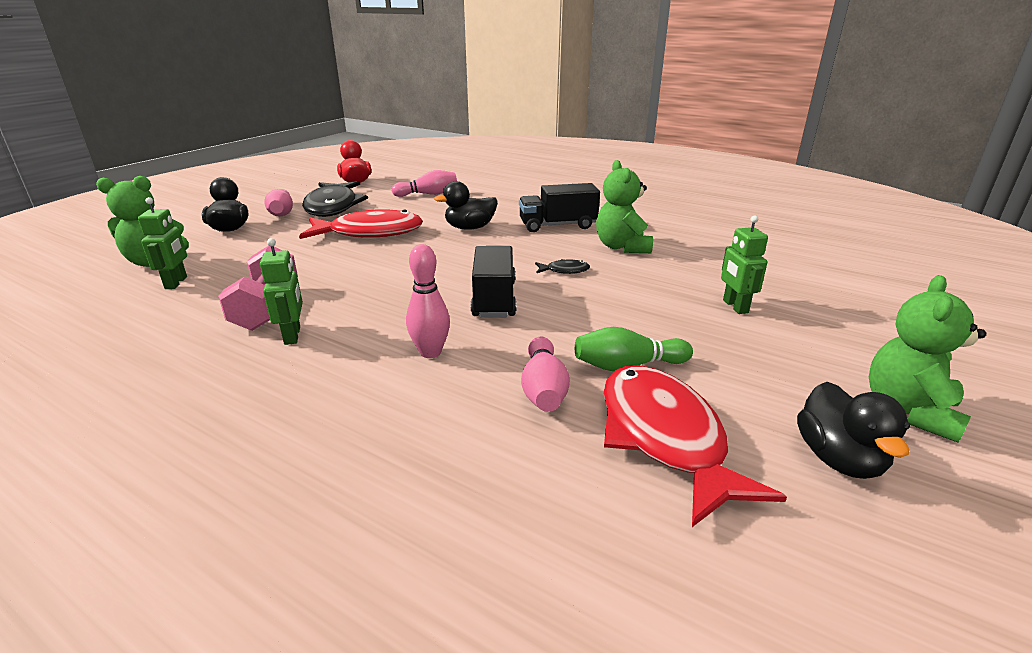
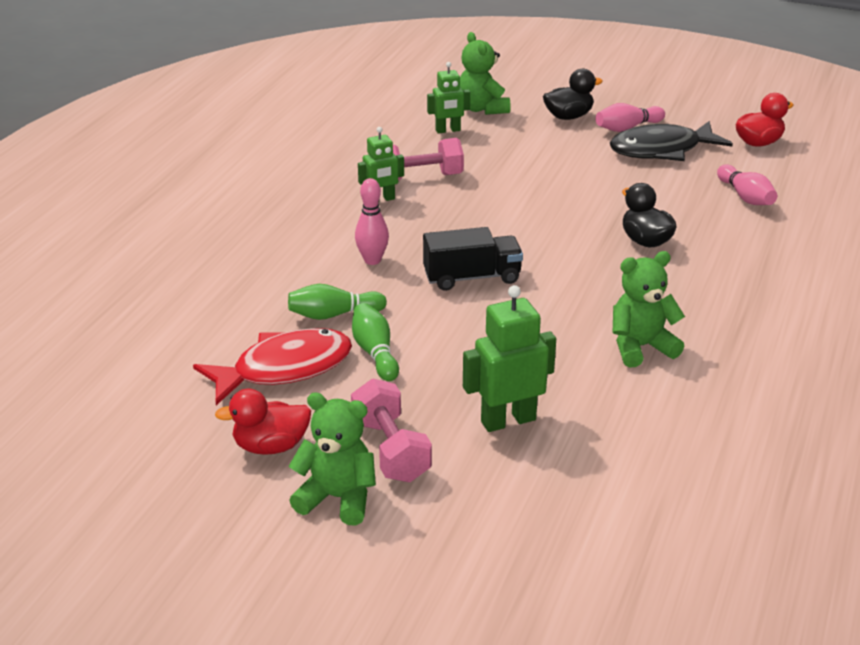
camera: 80 degrees right, 5 degrees up
red fish [299,209,423,239] -> none
black truck [519,183,600,232] -> none
pink bowling pin [521,337,570,412] -> green bowling pin [288,284,387,320]
black fish [535,259,590,274] -> none
green robot [721,215,768,314] -> green robot [463,285,556,432], size x1.57
black duck [797,382,910,479] -> red duck [215,389,311,455]
none -> pink dumbbell [351,379,432,482]

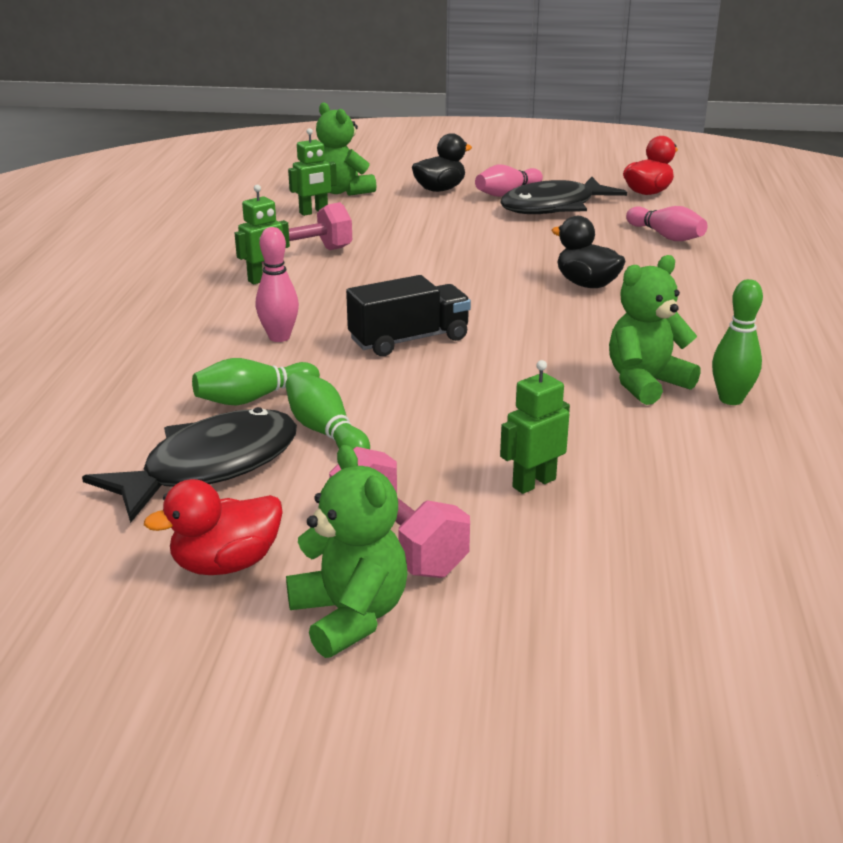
camera: 15 degrees left, 5 degrees down
red fish [193,328,352,405] -> black fish [82,407,297,523]
green teddy bear [288,392,376,525] -> green teddy bear turned 60 degrees clockwise [286,445,407,658]
green robot [463,285,556,432] -> green robot [500,360,570,494], size x0.64
none -> green bowling pin [712,279,763,405]

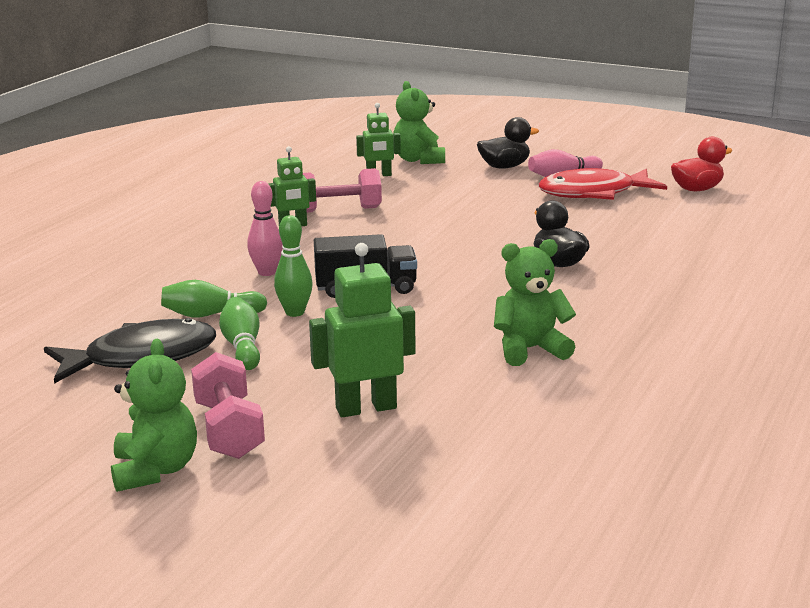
camera: 20 degrees right, 5 degrees down
red duck [144,479,283,575] -> none
black fish [500,177,627,214] -> red fish [539,168,667,200]
green robot [500,360,570,494] -> green robot [309,243,416,417], size x1.57
pink bowling pin [626,206,707,241] -> none
green bowling pin [712,279,763,405] -> green bowling pin moved to [274,215,313,317]

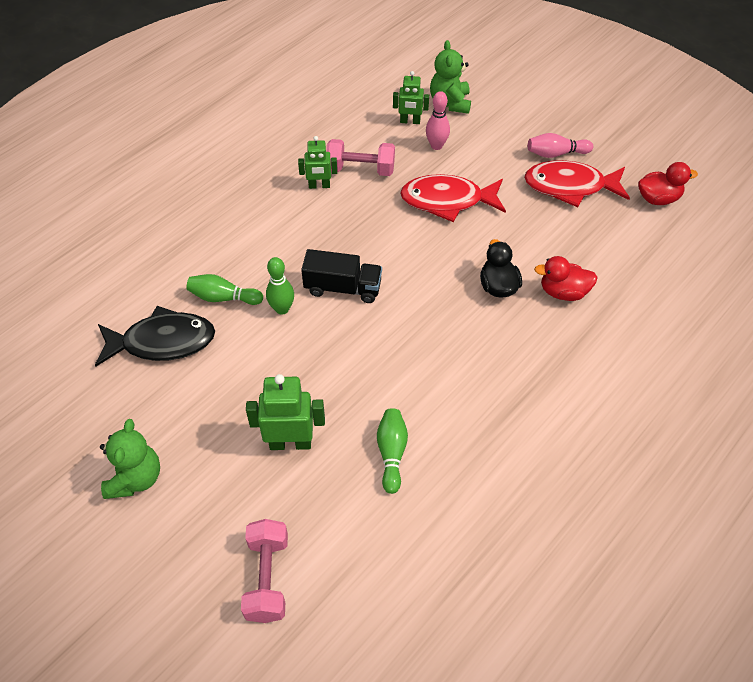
camera: 15 degrees right, 30 degrees up
pink dumbbell [191,352,265,459] -> pink dumbbell moved to [241,519,288,623]
green bowling pin [219,297,260,370] -> green bowling pin moved to [377,408,408,494]
pink bowling pin [247,181,283,276] -> pink bowling pin moved to [426,91,450,150]
black duck [477,117,539,169] -> none
green teddy bear [494,239,576,366] -> none
none -> red fish [400,174,506,222]
none -> red duck [534,256,598,301]

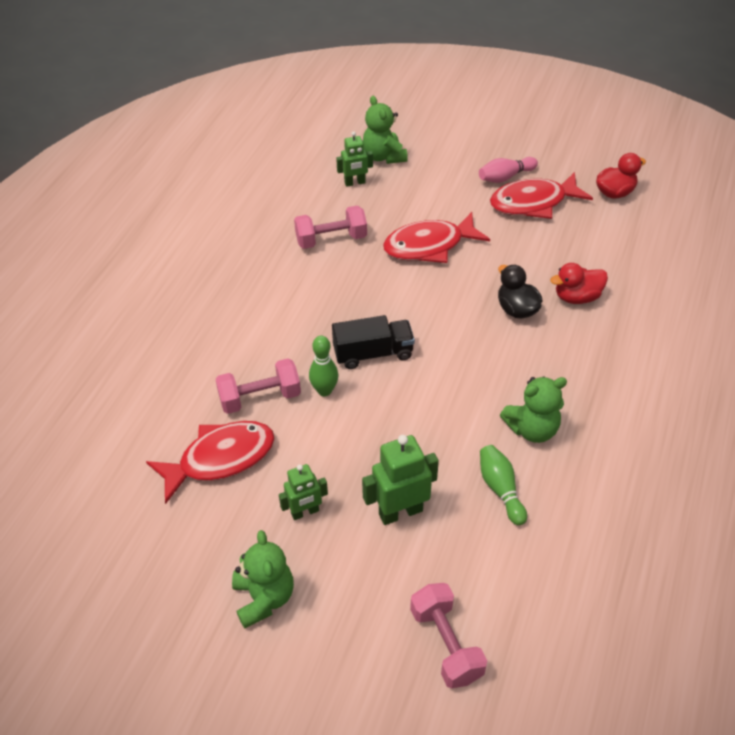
camera: 20 degrees left, 5 degrees down
black fish [95,306,215,367] -> red fish [146,421,275,504]
green bowling pin [186,274,263,305] -> pink dumbbell [215,358,301,414]
green robot [298,136,337,189] -> green robot moved to [279,464,328,520]
pink bowling pin [426,91,450,150] -> none
none -> green teddy bear [500,377,567,443]

